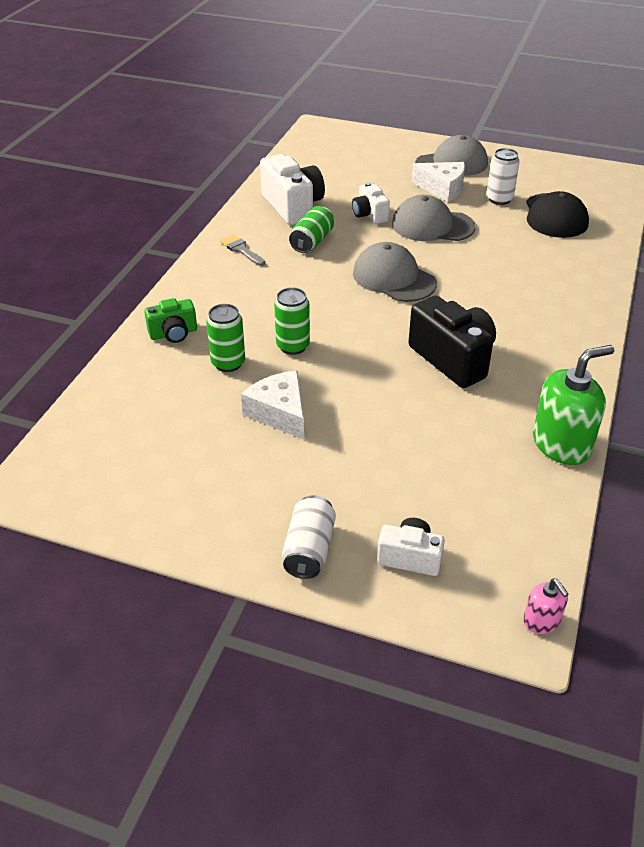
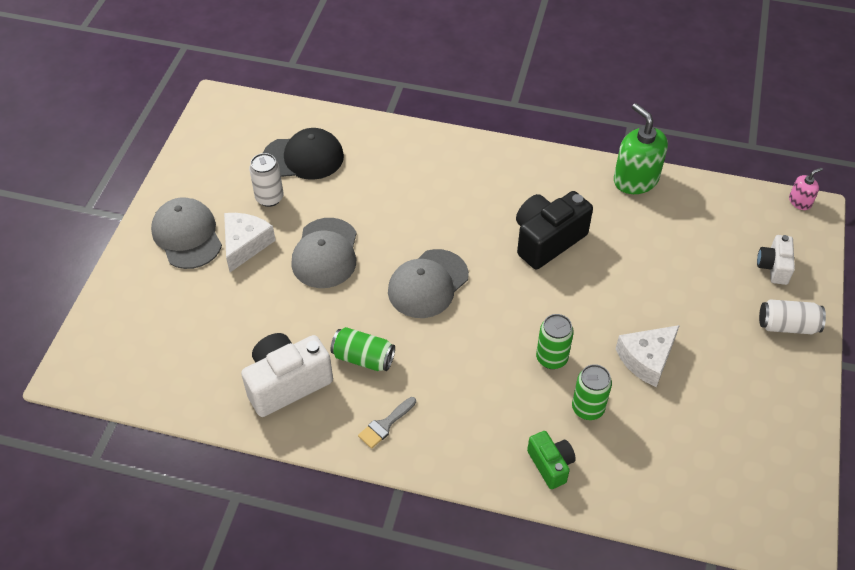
camera: 95 degrees left, 10 degrees up
white camera [352,182,390,224] -> none

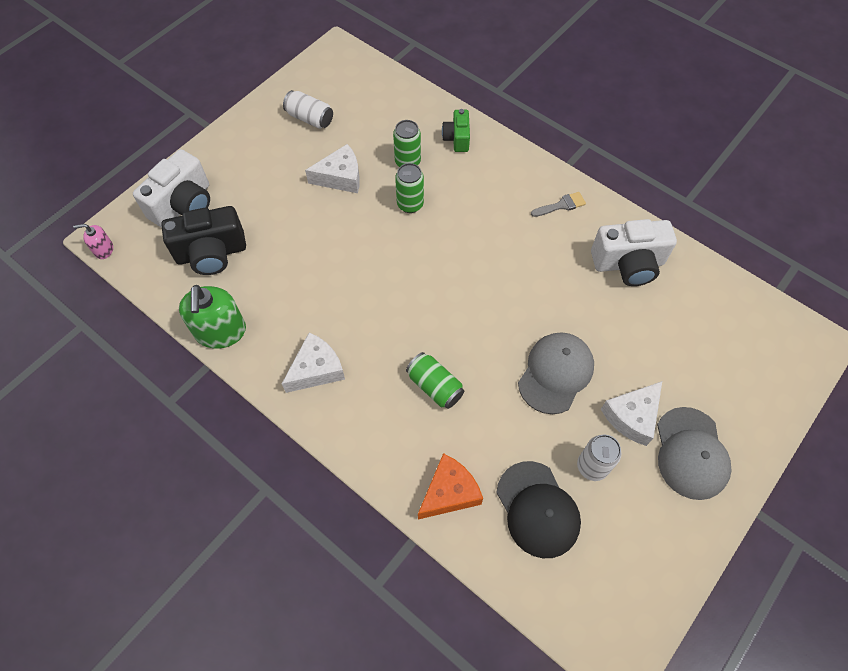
camera: 155 degrees left, 10 degrees up
black cap [263,128,344,180] -> black cap turned 135 degrees counterclockwise [496,461,581,558]
green can [330,327,395,371] -> green can moved to [406,352,464,409]
grey cap [388,249,469,318] -> none
black camera [516,191,593,269] -> black camera moved to [161,206,246,275]
white camera [757,235,795,285] -> white camera [133,149,210,228], size x1.76
white can [759,299,826,334] -> white can moved to [283,90,333,129]
none -> white cheese [282,332,345,393]
none -> orange cheese [418,453,483,519]

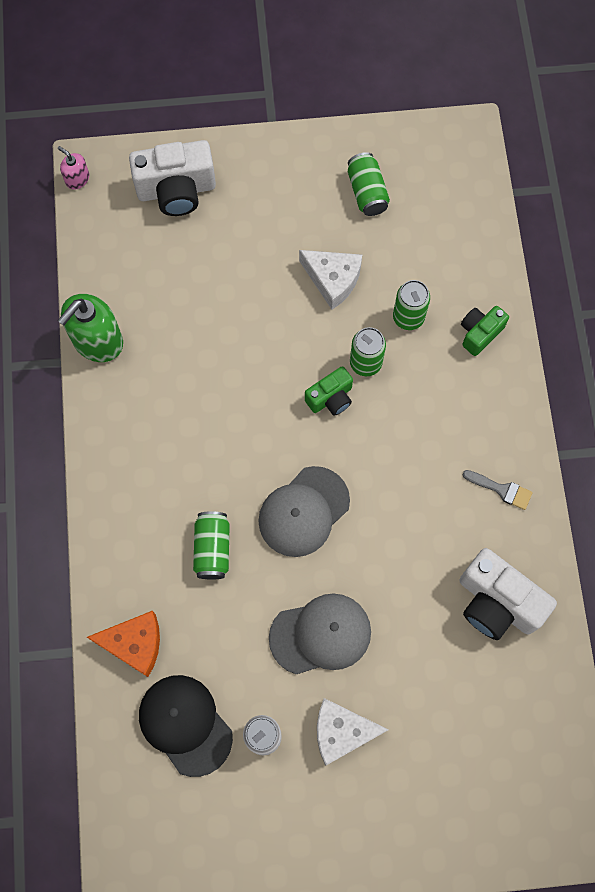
camera: 45 degrees right, 10 degrees up
black camera [161,206,246,275] -> none
white cheese [282,332,345,393] -> none
white can [283,90,333,129] -> green can [348,152,390,216]
black cap [496,461,581,558] -> black cap turned 120 degrees clockwise [139,675,233,777]
grey cap [657,407,732,500] -> grey cap moved to [258,466,350,557]
none -> green camera [305,366,353,416]

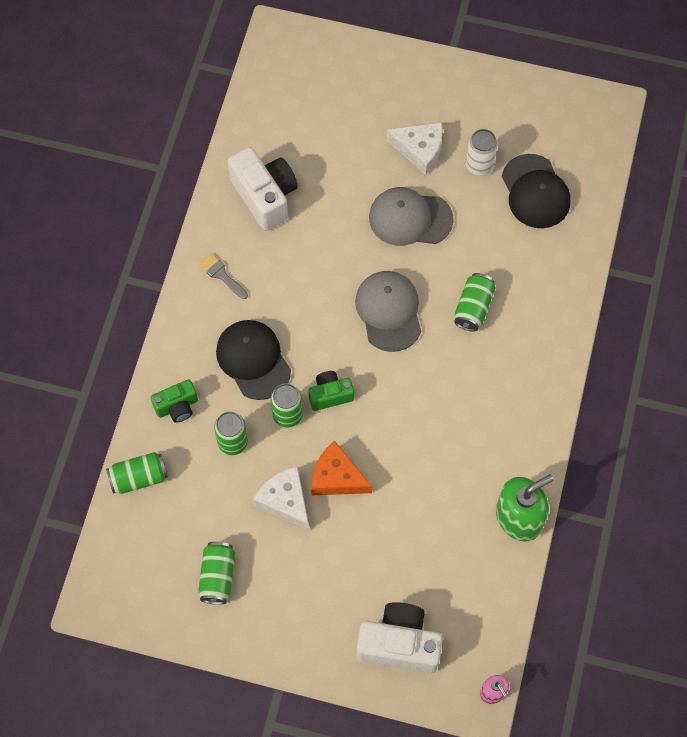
camera: 160 degrees left, 5 degrees down
orange cheese [87,611,160,677] -> orange cheese moved to [311,441,372,495]
grey cap [258,466,350,557] -> grey cap turned 75 degrees counterclockwise [355,271,421,352]
none -> green can [106,452,168,494]
none -> black cap [216,320,291,400]

